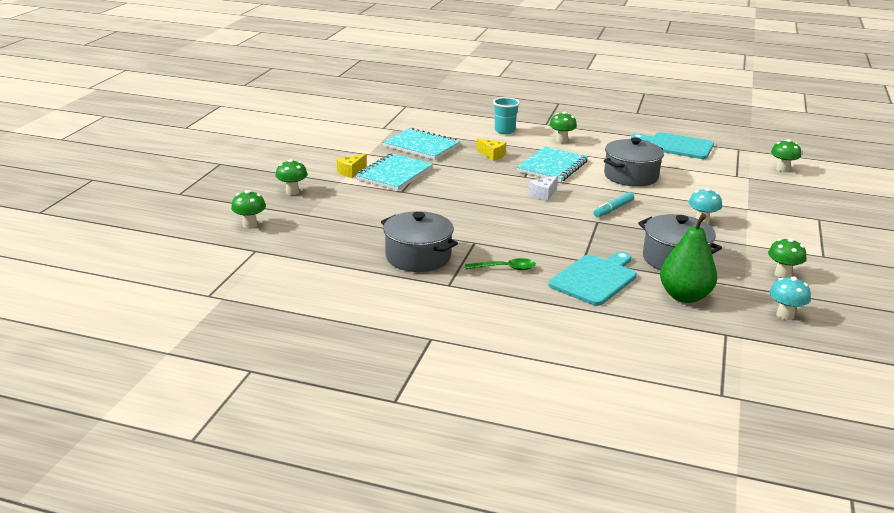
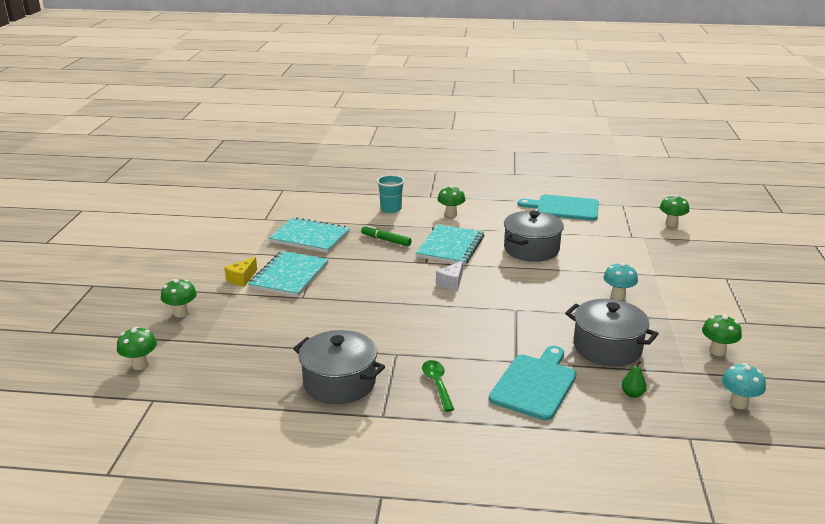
camera: 10 degrees left, 0 degrees up
green spoon [465,258,536,270] -> green spoon turned 90 degrees counterclockwise [422,360,454,412]
yellow cheese [476,138,506,161] -> green marker [361,225,412,246]
turquoise marker [594,192,634,217] -> none
green pear [660,213,717,303] -> green pear [621,361,647,398], size x0.41

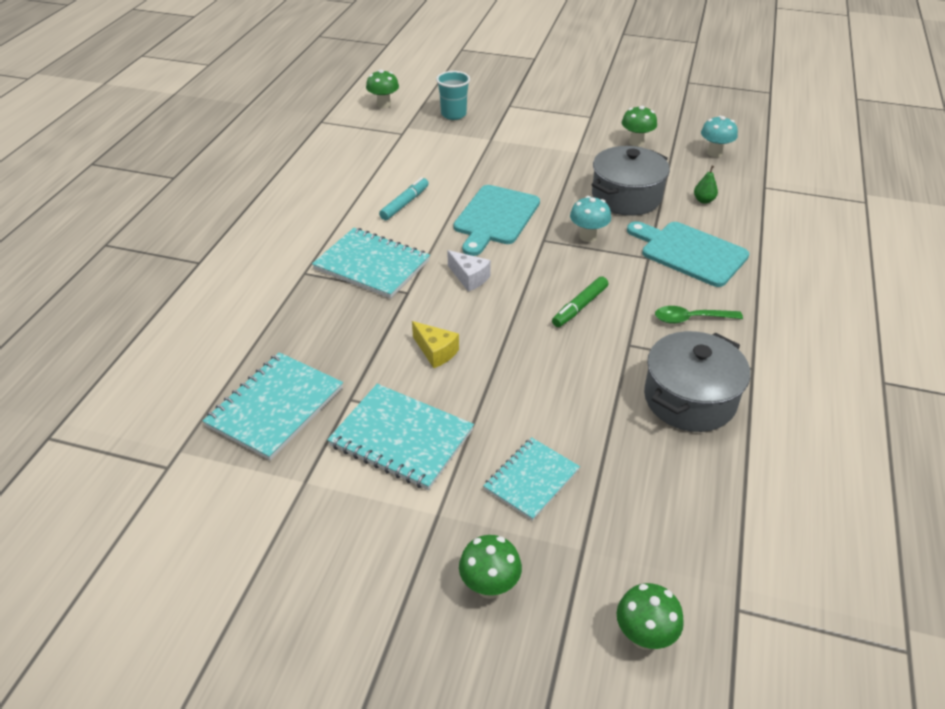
camera: 80 degrees left, 15 degrees up
yellow cheese [224,257,257,287] -> yellow cheese moved to [412,321,459,368]
green marker [361,225,412,246] -> green marker moved to [552,276,608,327]
turquoise cup [377,175,405,213] -> turquoise cup moved to [436,71,470,120]
green mushroom [438,185,465,217] -> none
grey pot [504,211,564,262] -> turquoise marker [379,177,429,220]
turquoise cutting board [518,194,599,221] -> turquoise cutting board moved to [454,185,540,256]
turquoise mushroom [603,262,638,300] -> turquoise mushroom moved to [570,196,611,242]
none -> turquoise notebook [483,437,580,521]

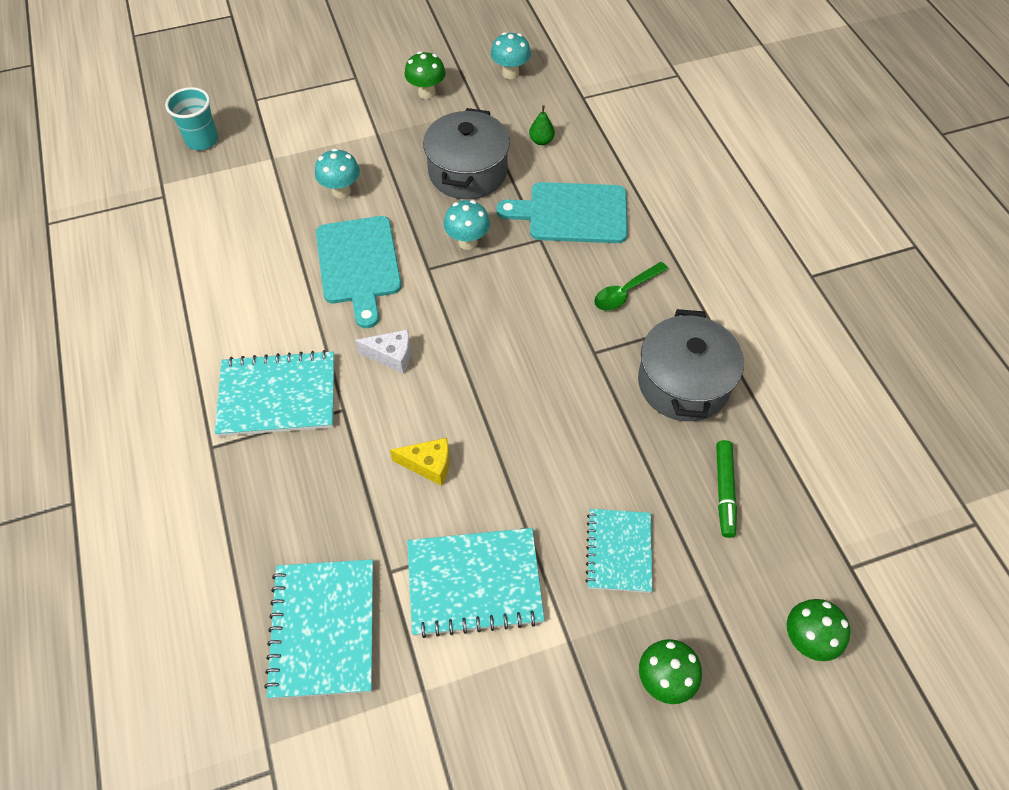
camera: 35 degrees left, 15 degrees up
green mushroom [366,70,399,108] -> none
turquoise marker [379,177,429,220] -> none
green marker [552,276,608,327] -> green marker moved to [716,440,737,538]
none -> turquoise mushroom [315,148,360,199]

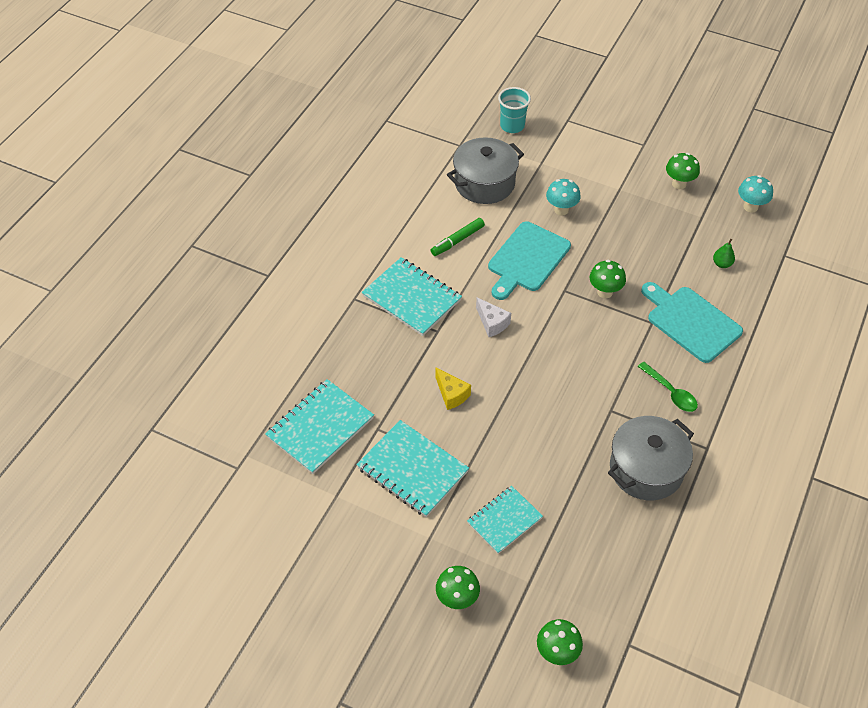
camera: 45 degrees right, 5 degrees down
grey pot [423,108,510,200] -> grey pot moved to [447,137,524,204]
turquoise mushroom [444,200,490,250] -> green mushroom [590,260,626,298]
green spoon [594,262,668,311] -> green spoon turned 135 degrees counterclockwise [638,362,698,412]
green marker [716,440,737,538] -> green marker moved to [431,218,485,256]

